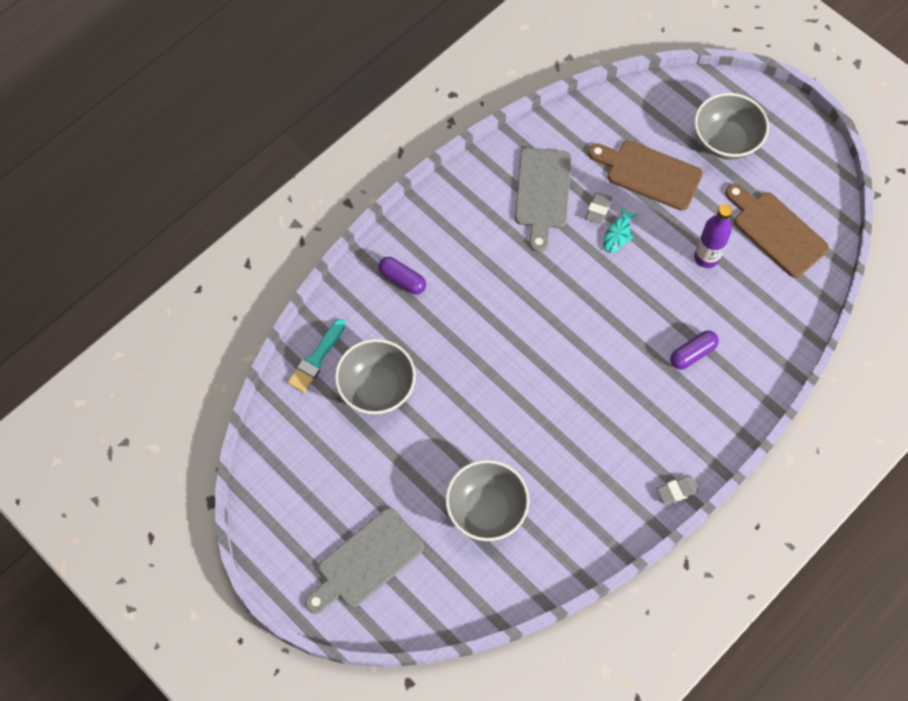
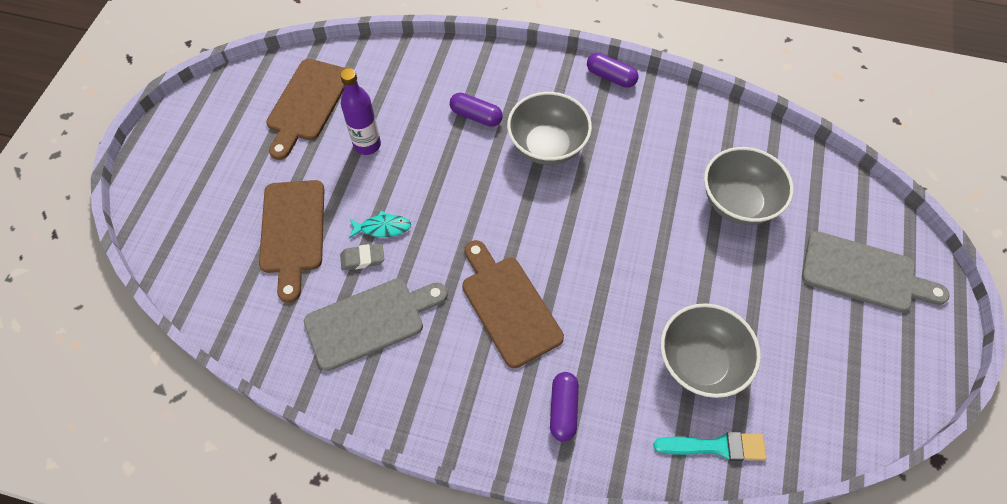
camera: 120 degrees left, 5 degrees down
grey eraser [657,476,699,505] -> purple capsule [587,53,638,88]
grey bowl [694,93,769,160] -> grey bowl moved to [507,92,592,165]
none -> brown cutting board [462,240,564,368]

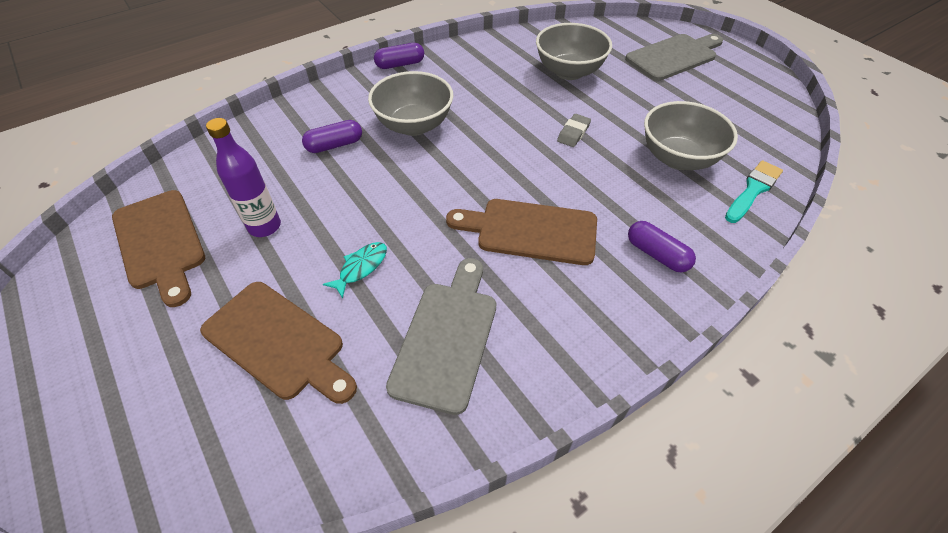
camera: 50 degrees left, 10 degrees down
grey eraser [340,243,384,270] -> grey eraser moved to [557,114,591,147]

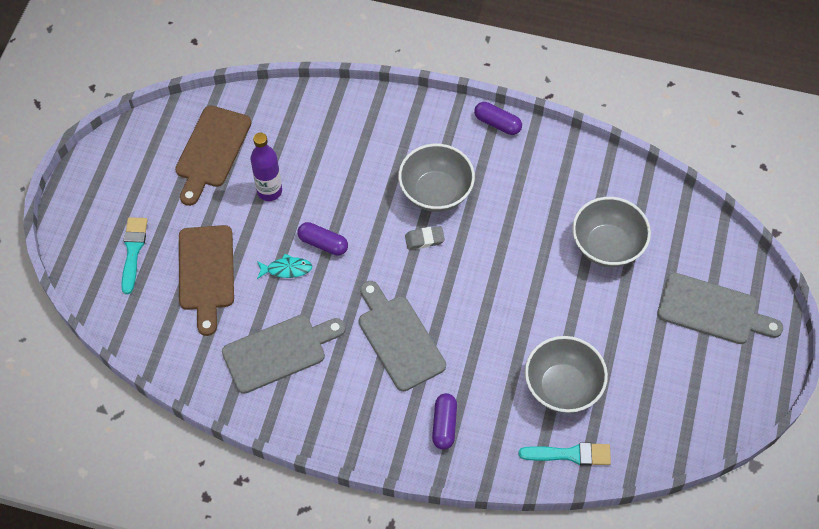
camera: 50 degrees right, 10 degrees up
purple capsule [302,120,362,153] -> purple capsule moved to [298,222,348,256]
brown cutting board [446,199,597,265] -> grey cutting board [359,281,446,391]
grey eraser [557,114,591,147] -> grey eraser moved to [405,226,445,249]
none -> turquoise brush [121,217,148,294]

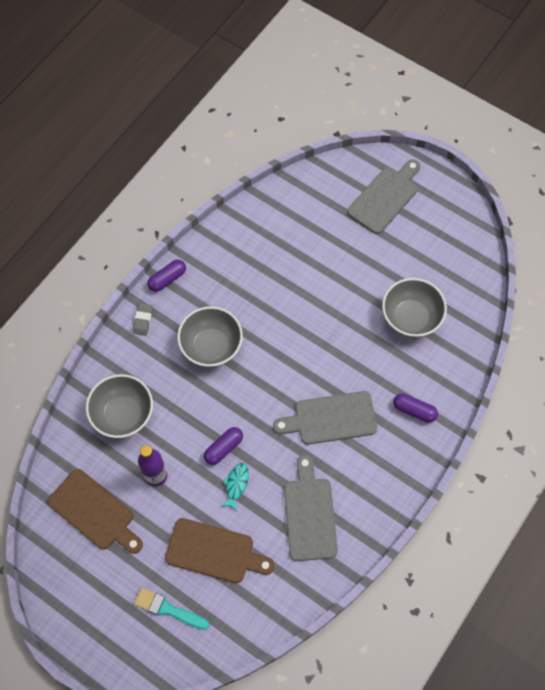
camera: 70 degrees left, 5 degrees up
grey eraser [405,226,445,249] -> grey eraser moved to [133,303,153,336]
turquoise brush [519,442,611,466] -> none
grey bowl [572,197,651,267] -> grey bowl moved to [86,374,153,438]

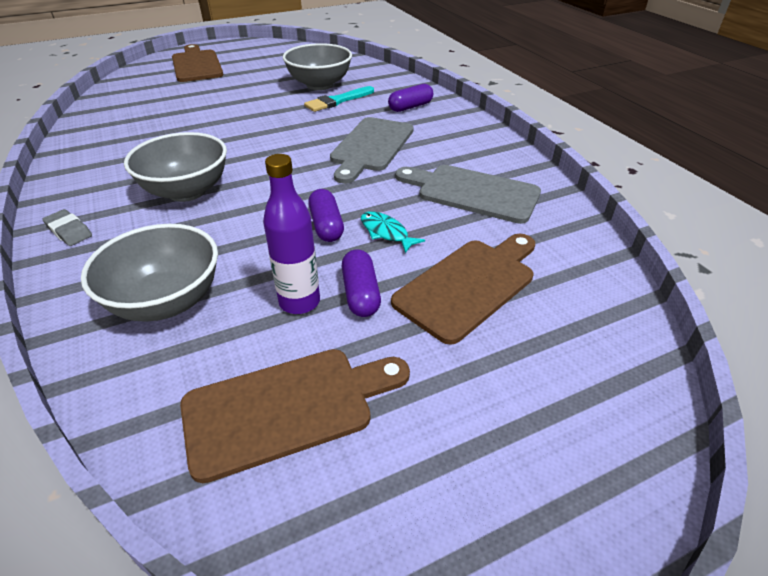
camera: 60 degrees left, 25 degrees down
turquoise brush [134,588,209,630] -> turquoise brush moved to [304,86,374,112]
purple capsule [147,260,186,292] -> purple capsule moved to [342,249,381,317]
grey cutting board [347,159,420,234] -> brown cutting board [172,44,223,82]

